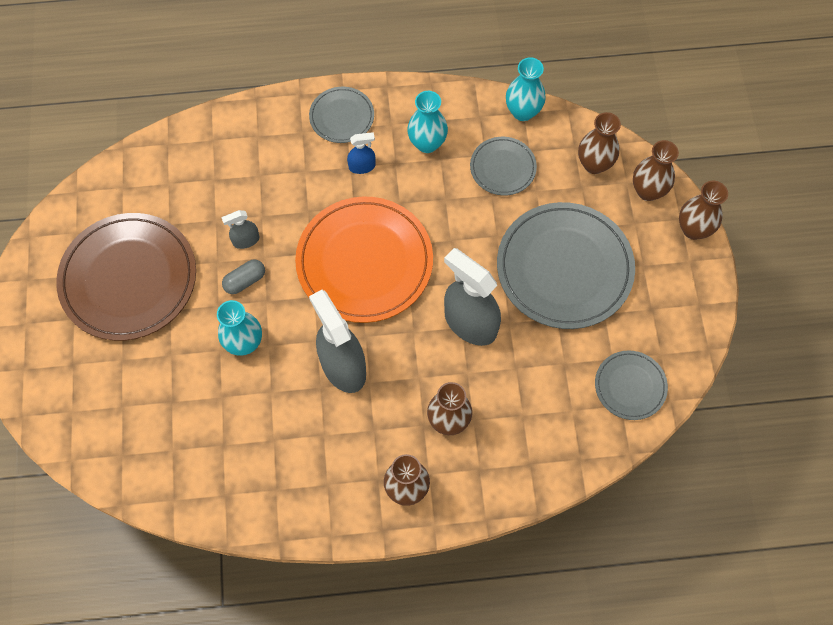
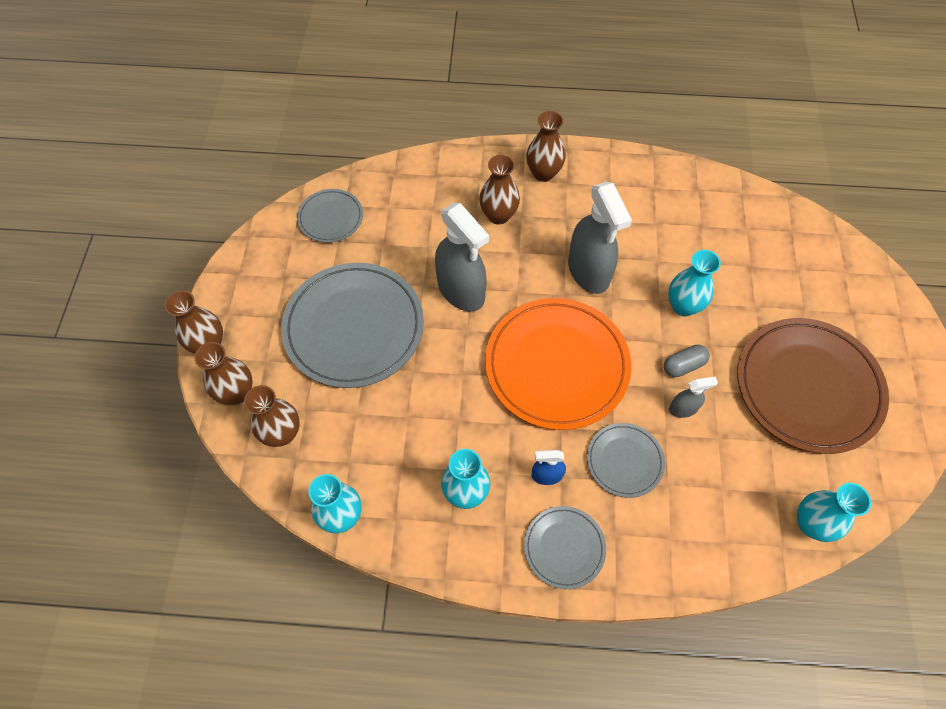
camera: 170 degrees left, 5 degrees down
grey plate [470,137,537,195] -> grey plate moved to [587,423,665,498]
none -> turquoise vase [797,483,871,542]

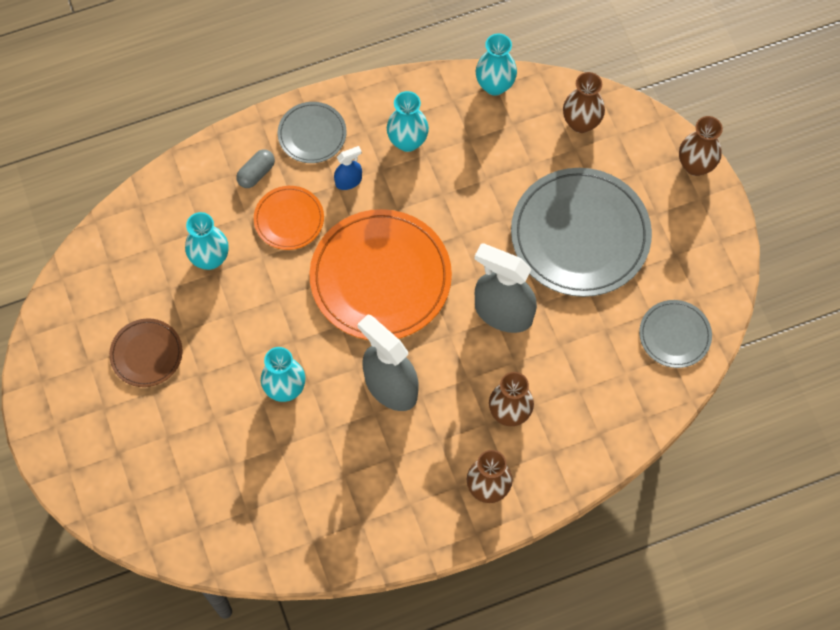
camera: 155 degrees right, 5 degrees up
brown vase [194,342,253,405] -> none
grey plate [587,423,665,498] -> orange plate [254,186,324,250]
grey capsule [664,345,710,377] -> grey capsule moved to [236,149,275,188]
grey spray bottle [669,376,718,418] -> none
brown plate [737,318,889,454] -> brown plate [109,318,183,387], size x0.50
turquoise vase [797,483,871,542] -> turquoise vase moved to [185,212,229,270]

